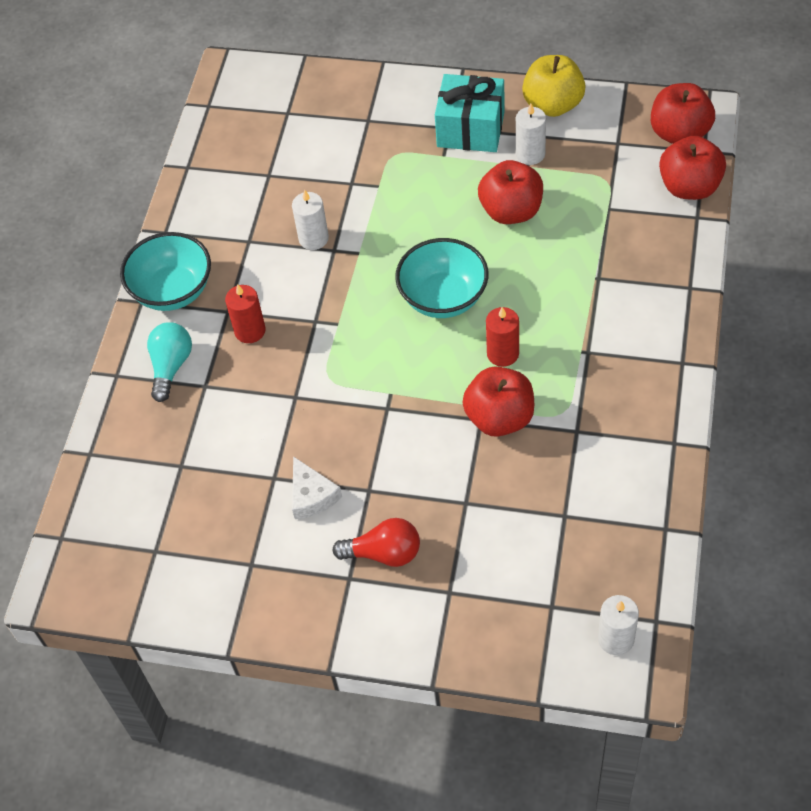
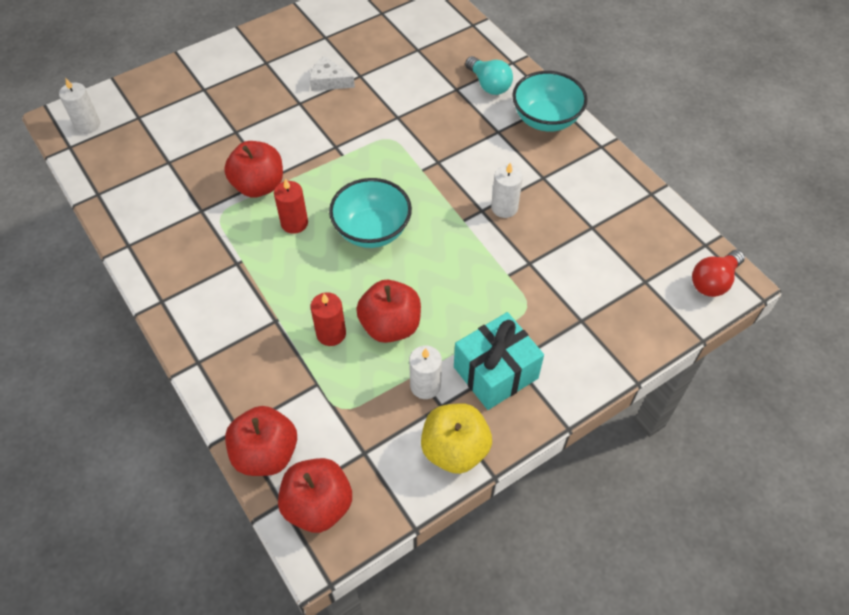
camera: 130 degrees right, 0 degrees up
red candle [225,284,265,343] -> red candle moved to [311,292,346,346]
red light bulb [332,518,420,567] -> red light bulb moved to [692,250,745,297]

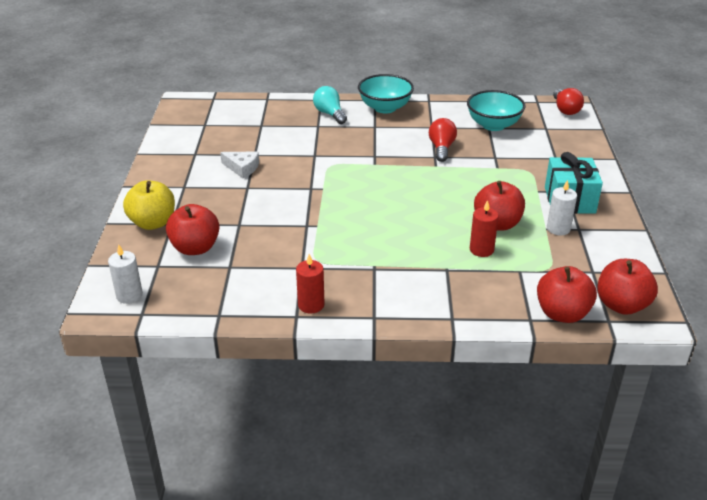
camera: 55 degrees left, 20 degrees down
red apple [224,141,283,197] -> red apple moved to [166,204,220,255]
red candle [274,179,308,234] -> red candle moved to [296,254,325,313]
white cheese [310,55,355,91] -> white cheese turned 120 degrees counterclockwise [220,151,259,178]
turquoise bowl [329,178,412,248] -> turquoise bowl moved to [467,90,526,131]
yellow apple [421,403,492,474] -> yellow apple moved to [123,180,175,230]
turquoise light bulb [465,56,513,95] -> turquoise light bulb turned 120 degrees counterclockwise [313,86,347,124]
white candle [491,163,523,218] -> red light bulb [429,118,457,162]

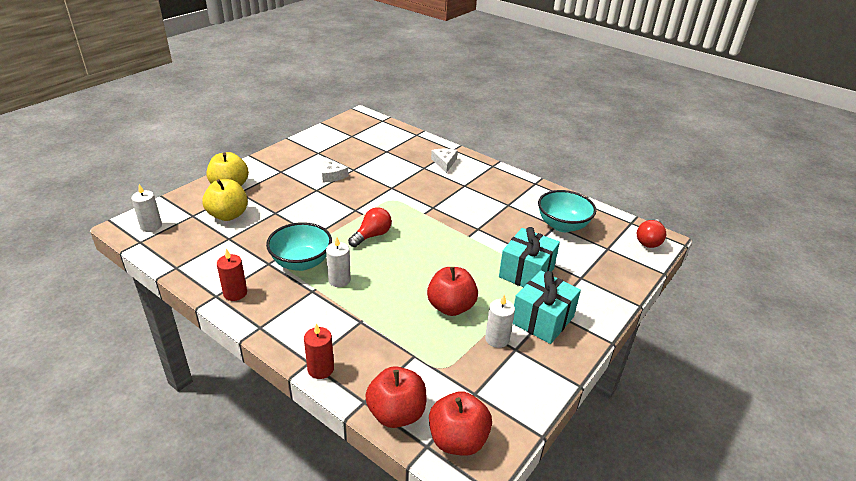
camera: 35 degrees right, 0 degrees up
red apple [166,204,220,255] -> yellow apple [202,179,248,221]
turquoise light bulb [313,86,347,124] -> white cheese [431,149,458,173]
turquoise bowl [358,74,414,113] -> turquoise bowl moved to [266,222,332,271]
red light bulb [429,118,457,162] -> red light bulb moved to [348,207,392,247]
red candle [470,200,499,257] -> red candle moved to [304,323,334,379]
none -> white candle [326,237,351,287]
none -> turquoise gift [499,227,560,287]

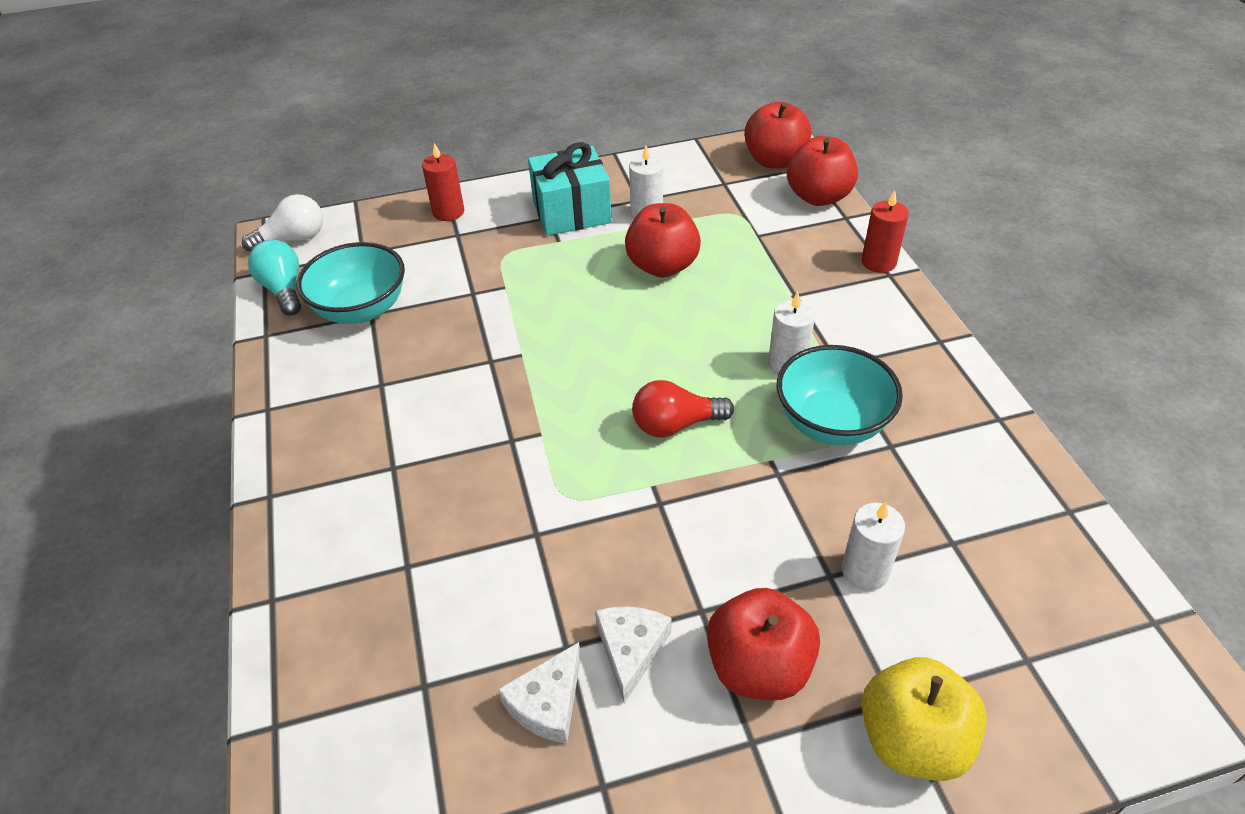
camera: 140 degrees left, 10 degrees up
white candle [131,184,162,232] -> white candle moved to [842,502,905,591]
yellow apple [202,179,248,221] -> none
red candle [217,249,247,301] -> red candle moved to [422,143,464,221]
white cheese [431,149,458,173] -> white cheese moved to [498,642,581,744]
turquoise gift [499,227,560,287] -> none
red light bulb [637,219,666,248] -> white light bulb [242,194,323,252]
none -> turquoise light bulb [248,240,301,316]
none -> red apple [707,588,820,700]

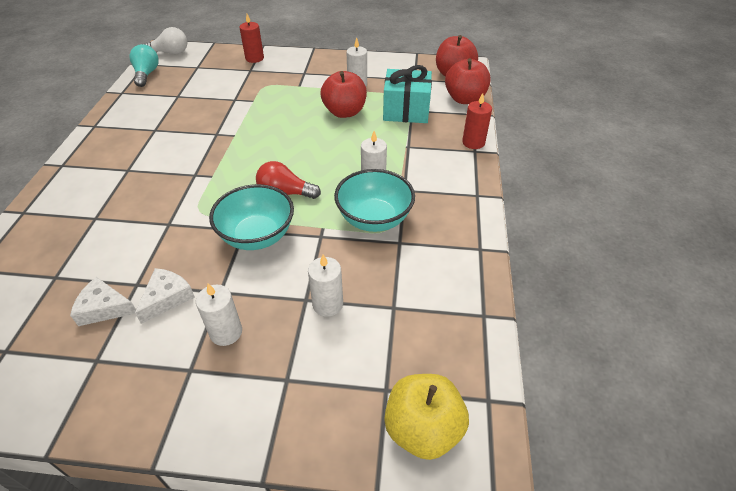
camera: 20 degrees right, 0 degrees up
turquoise bowl [296,242,405,324] -> turquoise bowl moved to [209,184,294,250]
white cheese [498,642,581,744] -> white cheese turned 45 degrees clockwise [70,277,136,326]
turquoise gift [528,142,612,236] -> turquoise gift moved to [383,65,432,123]
red apple [707,588,820,700] -> white candle [196,284,242,346]
yellow apple [861,657,987,781] -> yellow apple moved to [384,374,469,460]

